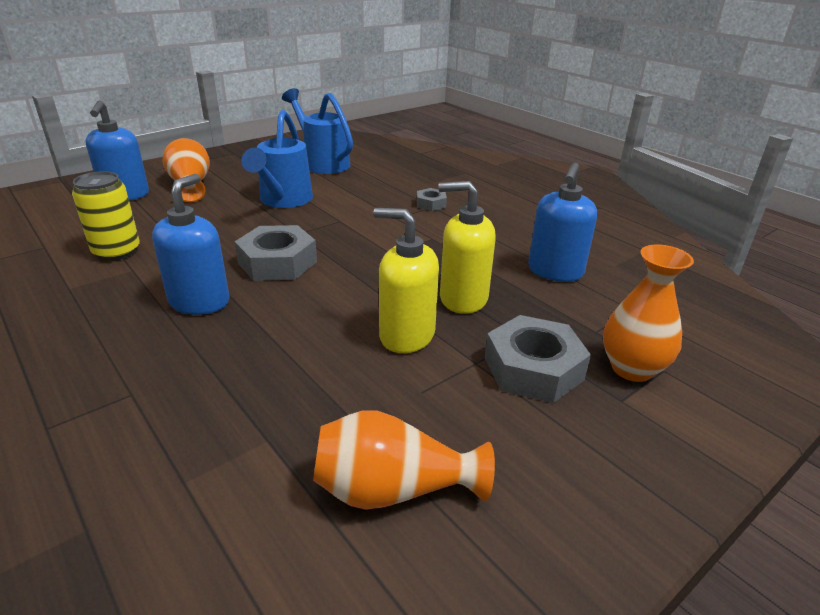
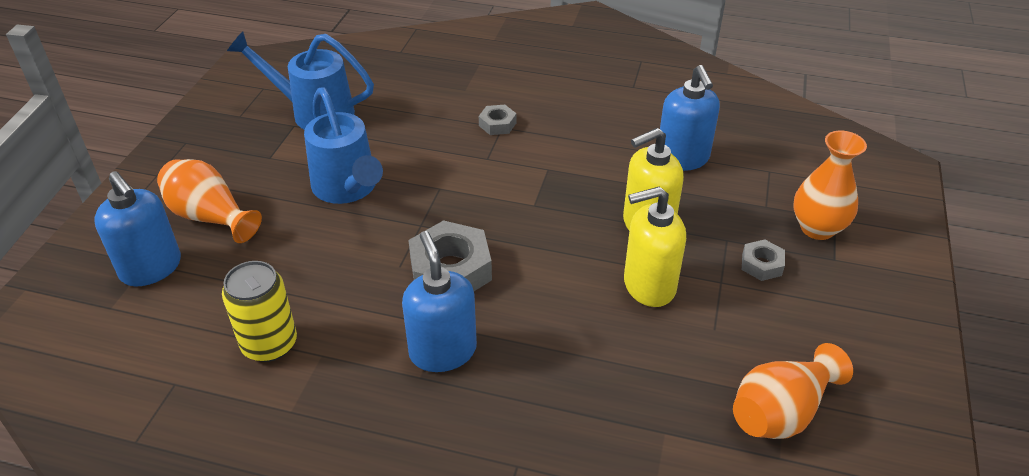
camera: 35 degrees left, 10 degrees up
grey nut [485,315,591,403] -> grey nut [742,239,785,281], size x0.52

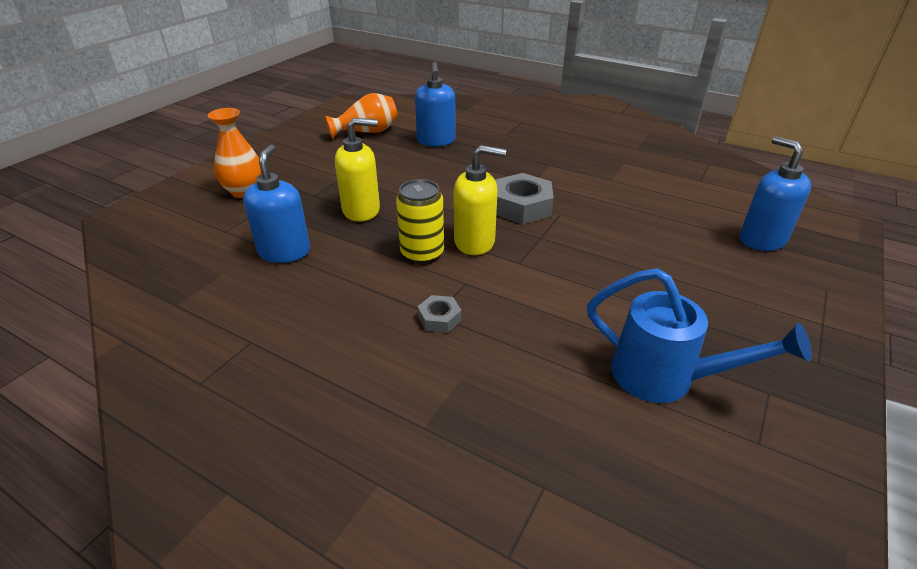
camera: 165 degrees left, 5 degrees down
orange vase [157,159,262,243] -> none
yellow can [222,261,297,362] -> yellow can moved to [396,179,444,264]
blue watering can [304,87,383,204] -> none
blue soap dispenser [402,231,477,372] -> blue soap dispenser moved to [415,62,455,147]
yellow soap dispenser [624,186,686,307] -> yellow soap dispenser moved to [454,145,506,255]
grey nut [742,239,785,281] -> none

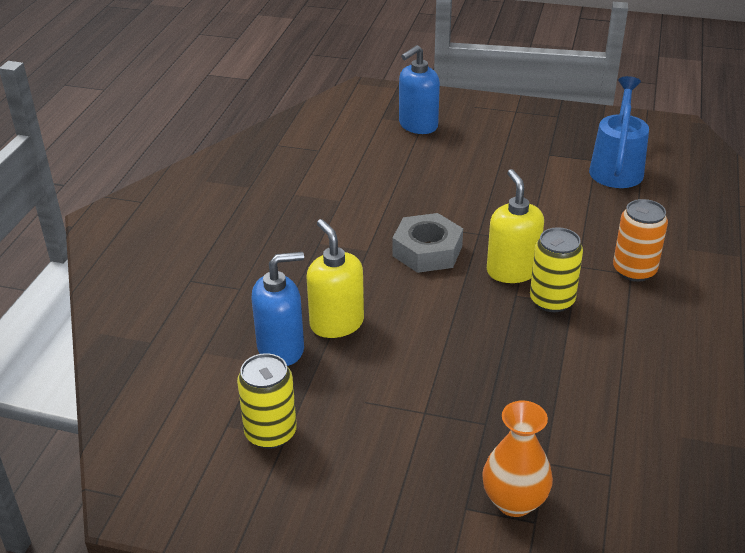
camera: 105 degrees left, 0 degrees up
blue soap dispenser [243,145,310,263] -> none
orange vase [324,93,398,139] -> yellow can [237,353,297,449]
yellow soap dispenser [335,118,380,222] -> yellow soap dispenser moved to [307,219,364,338]
grey nut [417,295,462,333] -> orange can [613,199,668,282]

